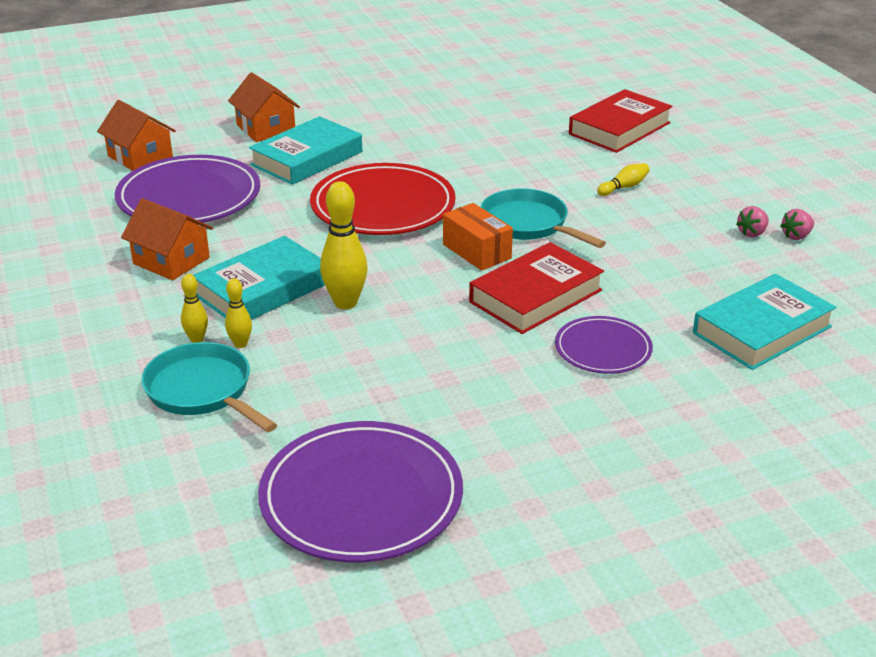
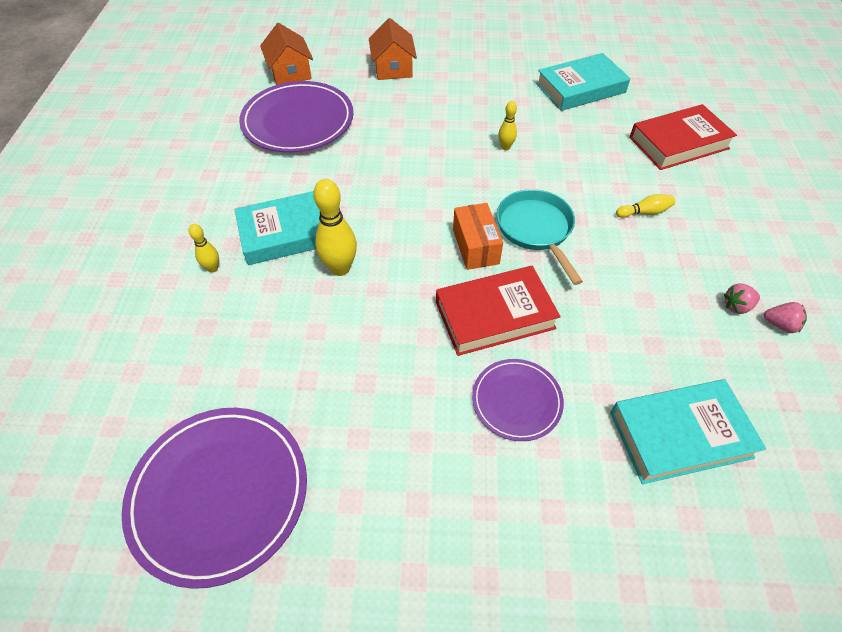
camera: 25 degrees right, 20 degrees up
orange house [121,198,213,280] -> none
turquoise pan [141,342,277,432] -> none
yellow bowling pin [225,278,252,348] -> yellow bowling pin moved to [498,101,517,150]
turquoise book [249,116,362,185] -> turquoise book moved to [536,53,631,111]
red plate [310,163,456,235] -> none
pink strawberry [780,209,814,240] -> pink strawberry turned 150 degrees counterclockwise [764,302,807,333]

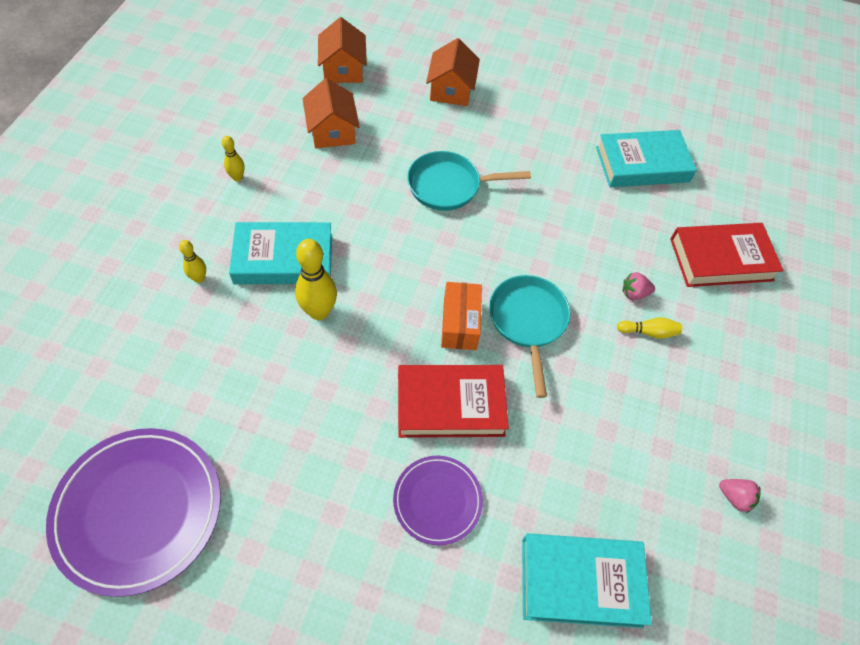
camera: 10 degrees right, 5 degrees up
purple plate [239,81,353,153] -> orange house [302,78,360,148]
yellow bowling pin [498,101,517,150] -> yellow bowling pin moved to [222,136,244,182]
pink strawberry [724,283,760,314] -> pink strawberry moved to [623,272,655,300]
none -> turquoise pan [407,151,531,211]

